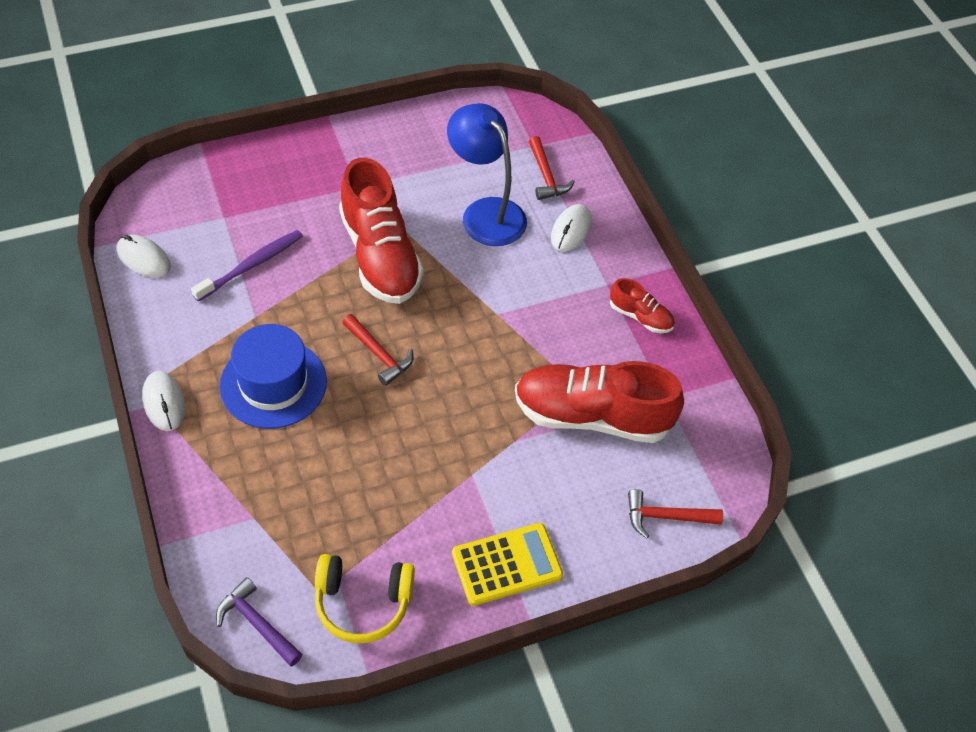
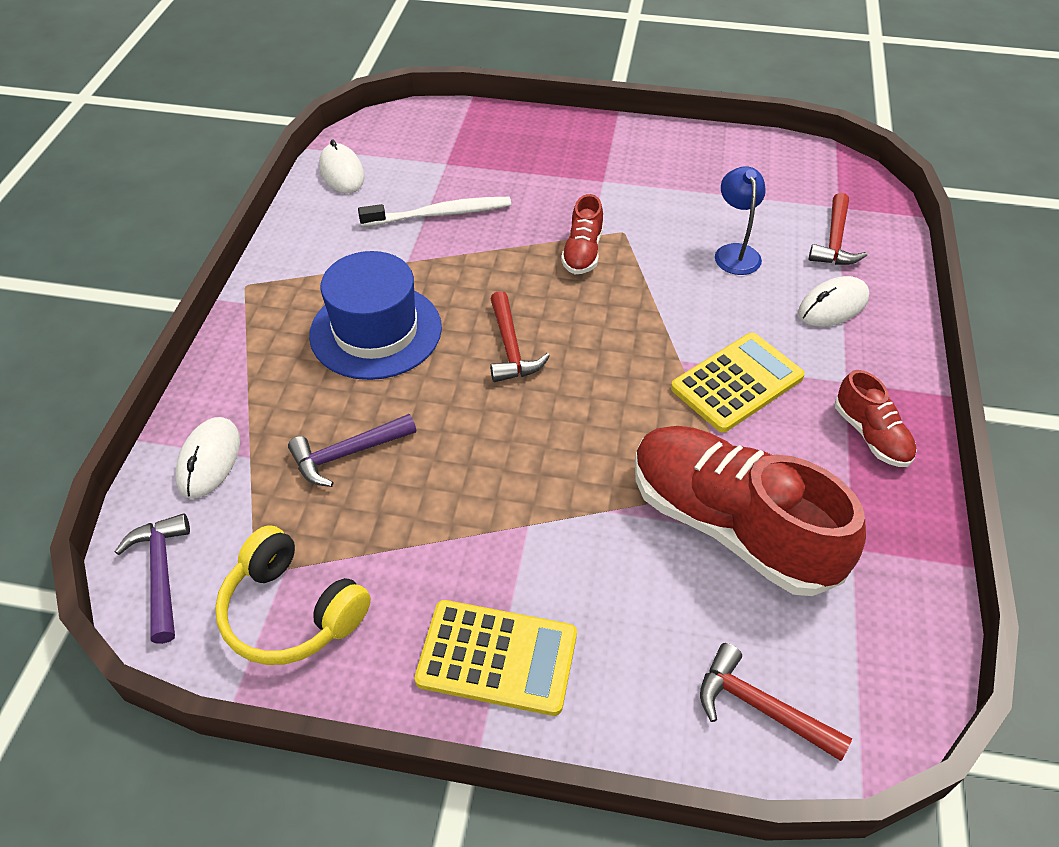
camera: 35 degrees right, 5 degrees down
white mouse [142,371,185,431] -> white mouse moved to [175,417,240,499]
purple toothbrush [191,230,303,302] -> white toothbrush [358,197,511,227]
red shoe [339,158,424,304] -> red shoe [561,194,603,274], size x0.47
blue lamp [447,103,527,246] -> blue lamp [715,166,766,275], size x0.56
none -> purple hammer [288,414,416,487]
none -> yellow calculator [671,333,805,433]

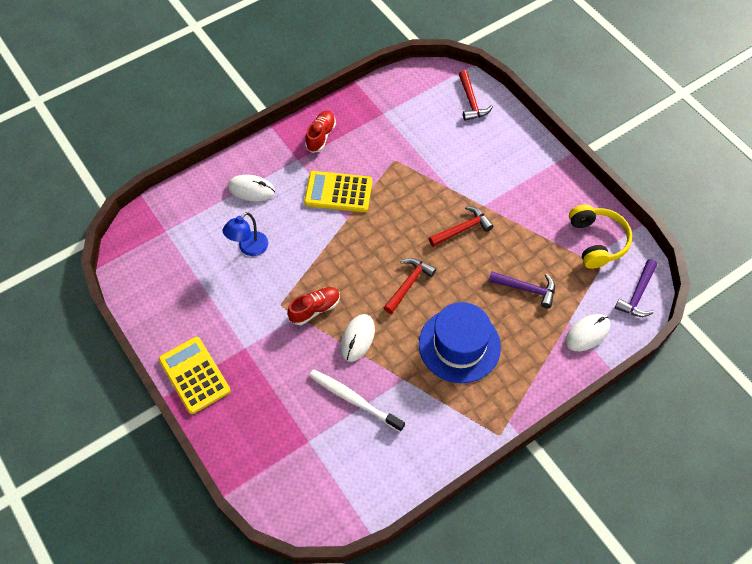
camera: 135 degrees left, 10 degrees up
white mouse [319,140,365,194] -> white mouse moved to [340,314,375,362]
yellow calculator [414,600,577,716] -> yellow calculator moved to [159,337,231,414]
red shoe [635,426,866,596] -> none
red hammer [809,193,867,265] -> red hammer moved to [429,206,493,247]

